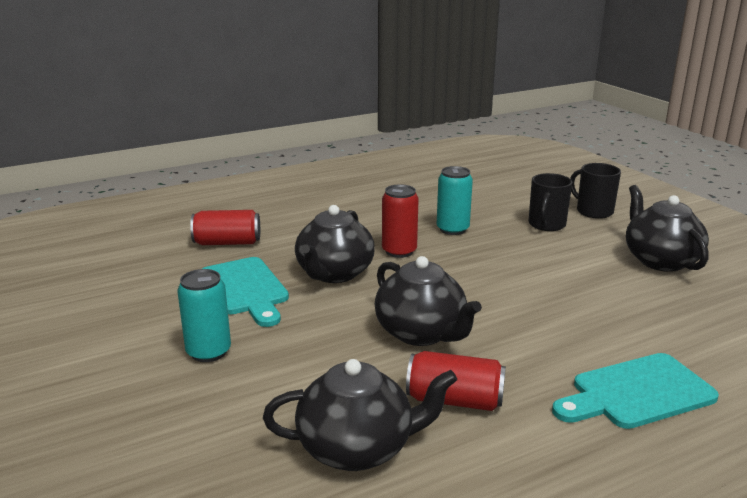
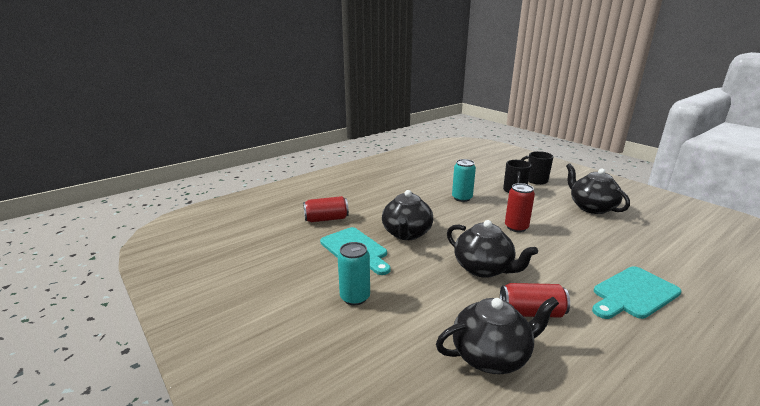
camera: 10 degrees left, 0 degrees up
red can [382,184,419,258] -> red can moved to [505,183,535,232]

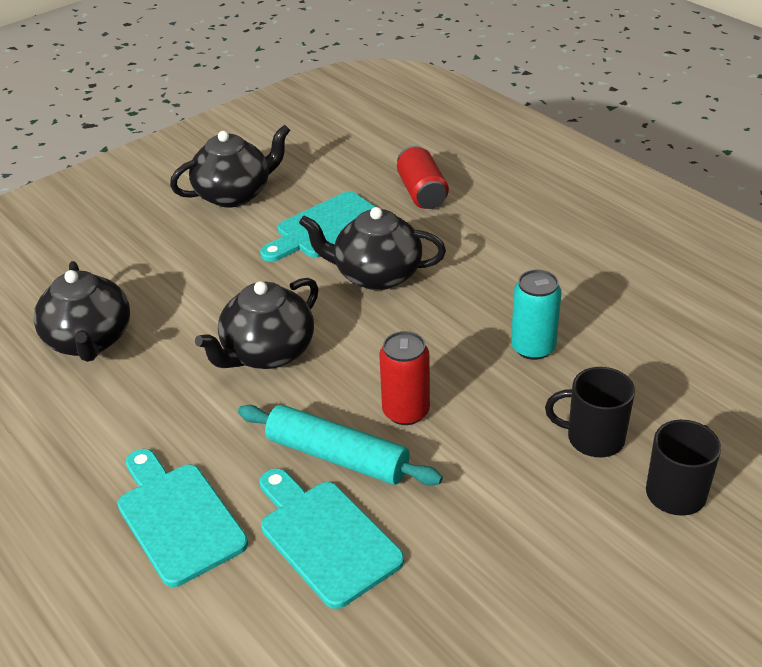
camera: 90 degrees right, 15 degrees up
turquoise can [338,242,370,305] -> none
red can [500,283,570,318] -> none
black teapot [566,164,630,214] -> black teapot moved to [170,125,290,207]
none -> turquoise rolling pin [238,404,443,486]
none -> turquoise cutting board [260,469,404,609]

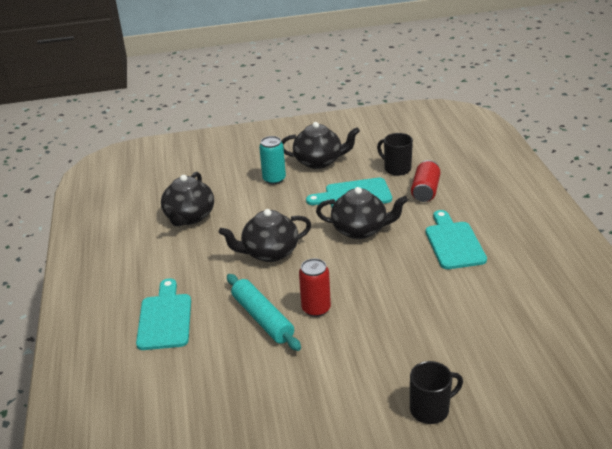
camera: 30 degrees right, 5 degrees down
turquoise cutting board [260,469,404,609] -> turquoise cutting board moved to [426,210,487,269]
black teapot [299,207,446,290] -> black teapot turned 150 degrees clockwise [316,187,408,239]
turquoise can [511,270,562,360] -> turquoise can moved to [259,136,286,184]
black mug [545,367,635,457] -> black mug moved to [377,133,413,176]

